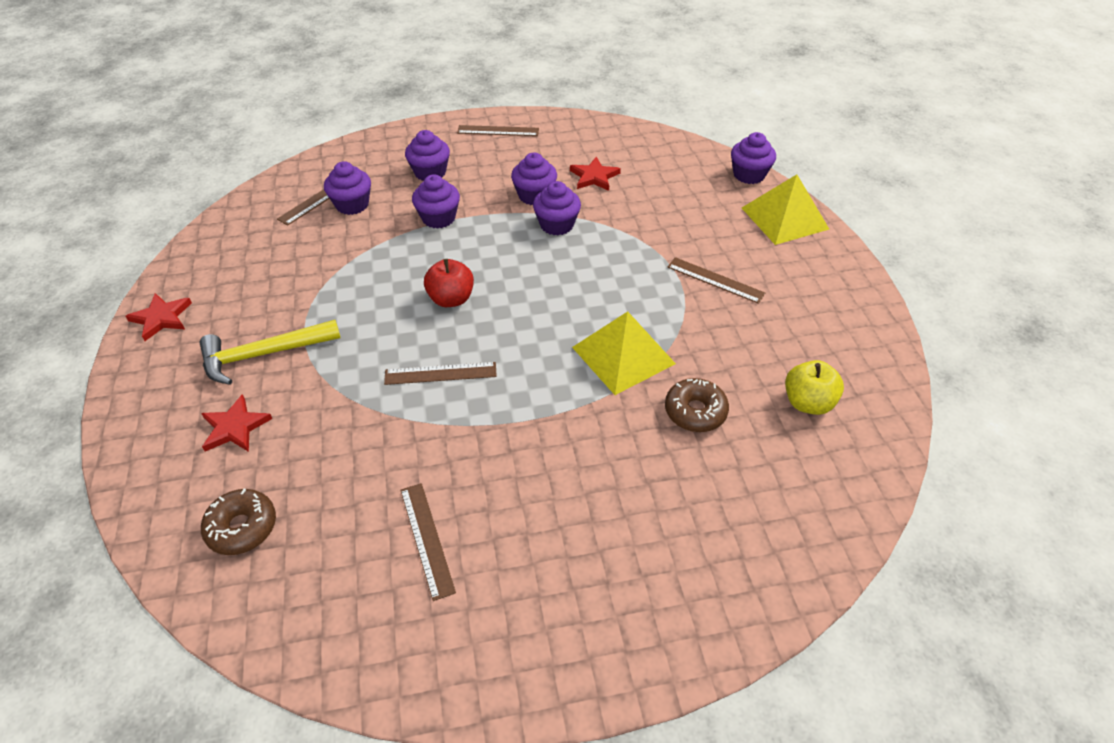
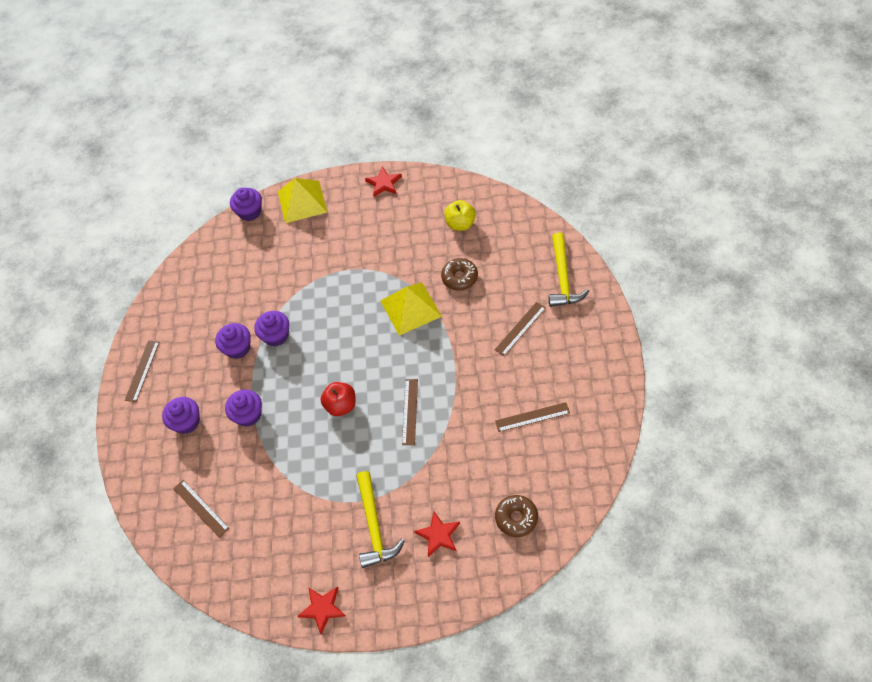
camera: 75 degrees left, 10 degrees up
purple cupcake [324,161,371,215] -> none
red star [570,157,621,191] -> red star moved to [365,166,402,197]
brown ruler [668,257,765,304] -> brown ruler moved to [494,302,546,356]
none -> yellow hammer [549,232,590,307]

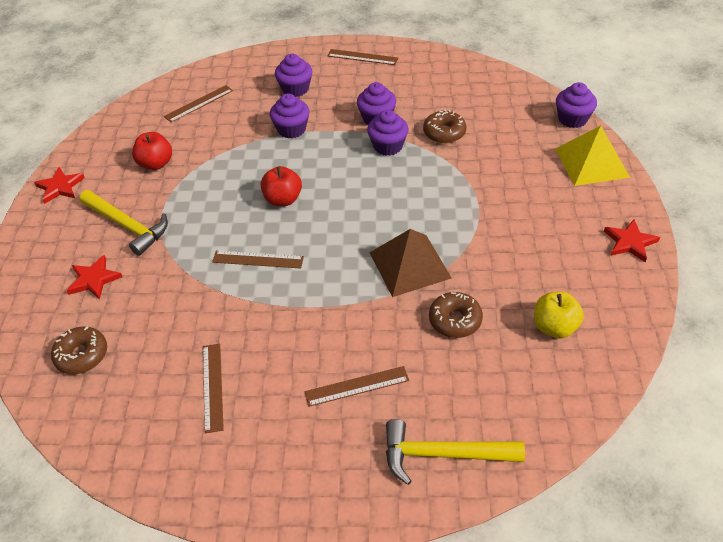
camera: 90 degrees right, 10 degrees down
yellow hammer [356,471,405,568] -> yellow hammer turned 135 degrees counterclockwise [79,190,168,256]
yellow pyramid [380,282,442,336] -> brown pyramid [369,229,452,297]
brown ruler [494,302,546,356] -> brown ruler turned 60 degrees counterclockwise [304,366,409,407]
none -> red apple [132,132,172,170]
none -> brown donut [423,110,467,143]

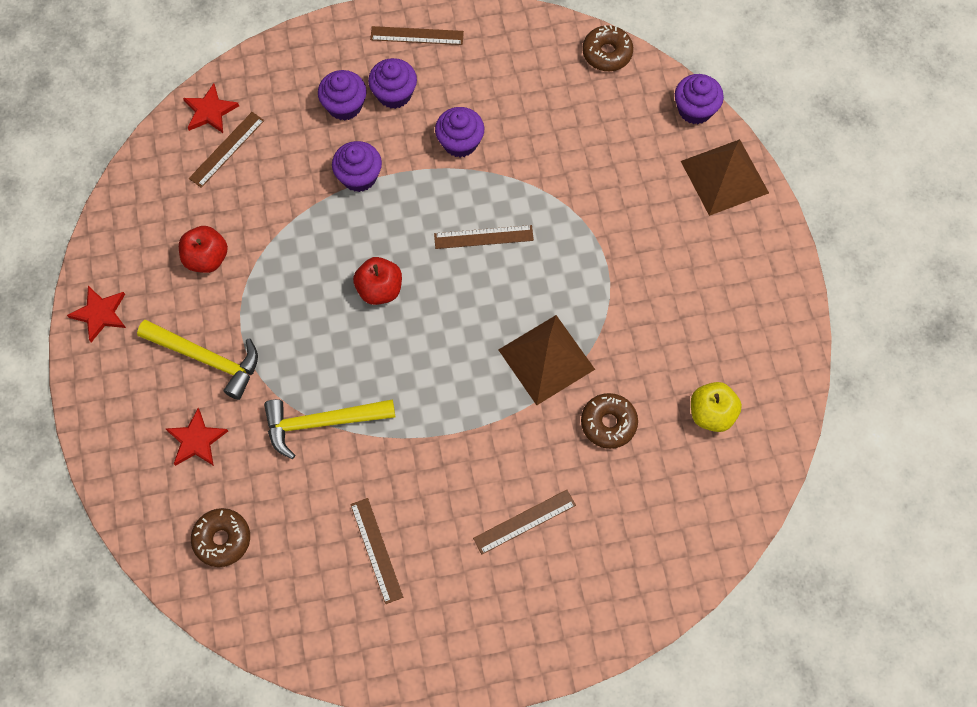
camera: 15 degrees left, 20 degrees up
brown ruler [212,250,304,269] -> brown ruler moved to [434,225,534,249]
purple cupcake [367,110,409,156] -> purple cupcake moved to [368,58,417,109]
yellow hammer [386,419,525,485] -> yellow hammer moved to [264,399,395,459]
brown donut [423,110,467,143] -> brown donut moved to [583,25,633,71]
yellow pyramid [556,126,630,186] -> brown pyramid [681,139,769,216]
red star [604,220,660,262] -> red star moved to [183,83,239,133]

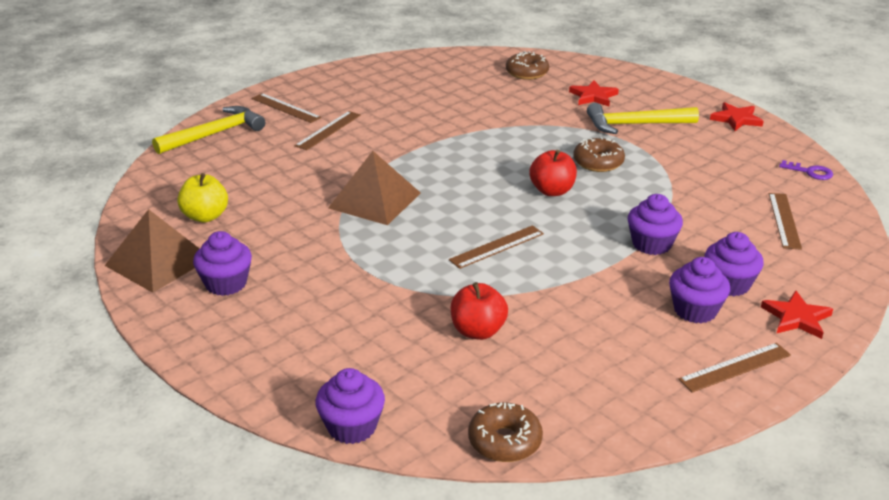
camera: 150 degrees right, 35 degrees down
red apple [179,226,228,273] -> red apple moved to [451,282,508,340]
red star [183,83,239,133] -> red star moved to [761,290,833,339]
yellow hammer [264,399,395,459] -> yellow hammer moved to [152,106,265,154]
brown ruler [350,498,403,604] -> brown ruler moved to [251,93,321,123]
purple cupcake [435,107,484,157] -> purple cupcake moved to [193,231,252,296]
brown donut [581,393,638,449] -> brown donut moved to [573,137,625,172]
brown pyramid [681,139,769,216] -> brown pyramid moved to [104,209,200,293]
none -> purple key [779,160,833,180]

